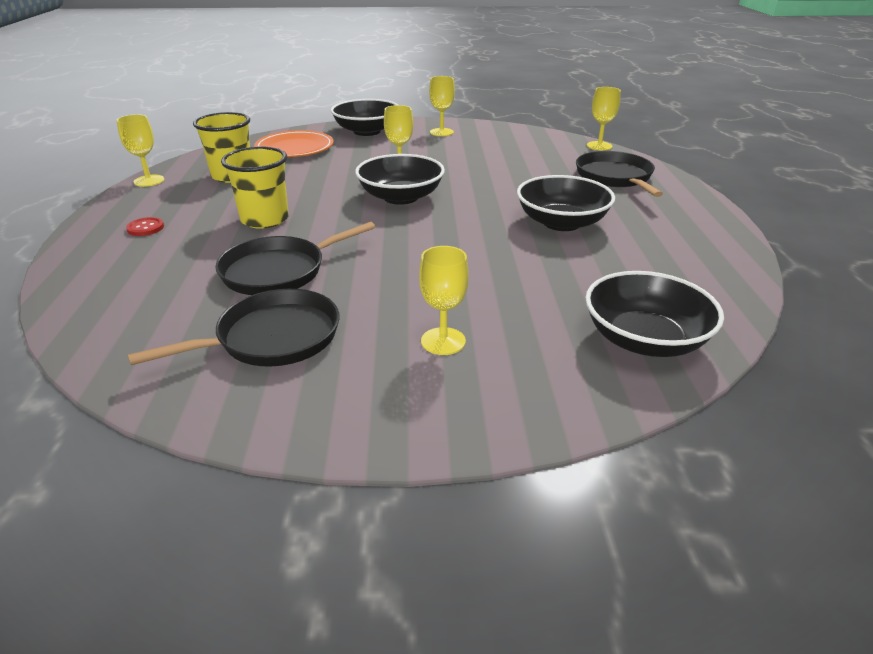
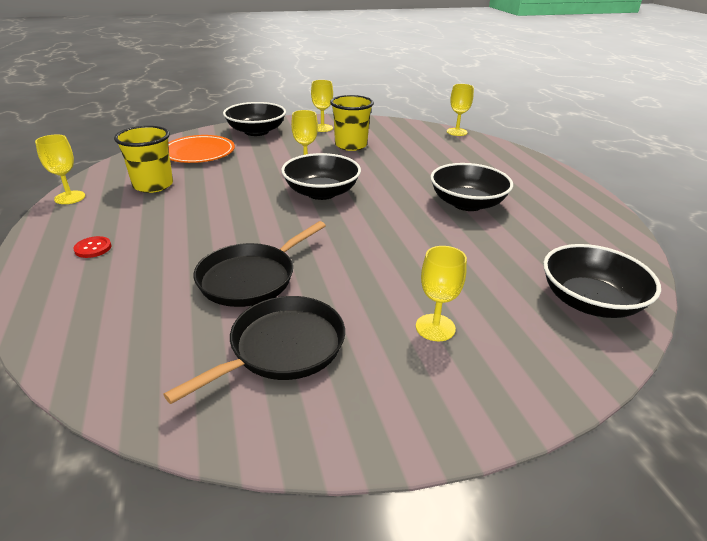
camera: 15 degrees left, 0 degrees up
yellow cup [221,147,289,229] -> yellow cup moved to [330,95,374,151]
black pan [576,151,663,197] -> none

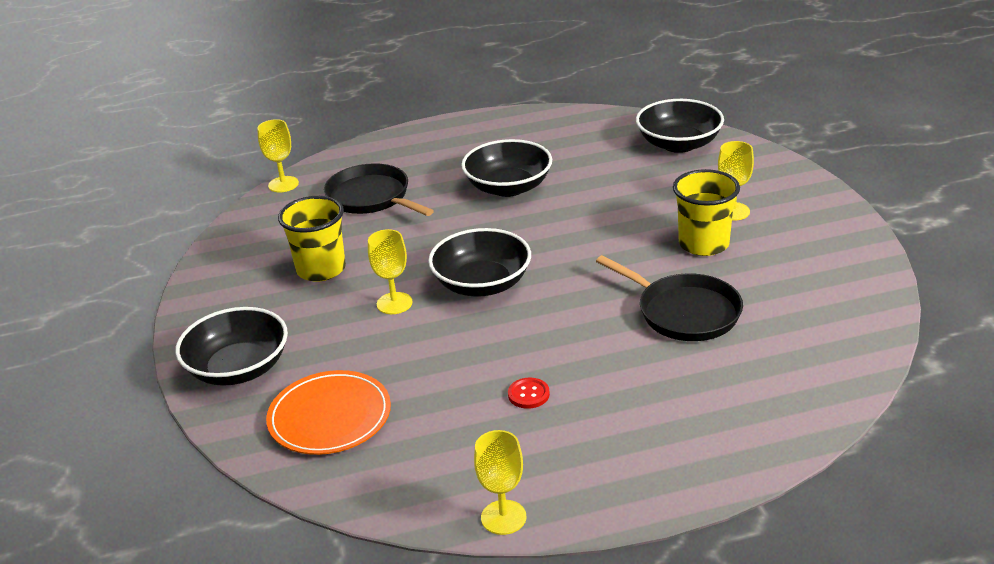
camera: 85 degrees left, 0 degrees up
red button [73,236,112,258] -> red button moved to [508,378,550,409]
yellow cup [114,126,173,193] -> yellow cup moved to [673,169,740,256]
black pan [163,296,345,404] -> black pan moved to [324,163,434,216]
yellow goblet [311,80,333,132] -> none

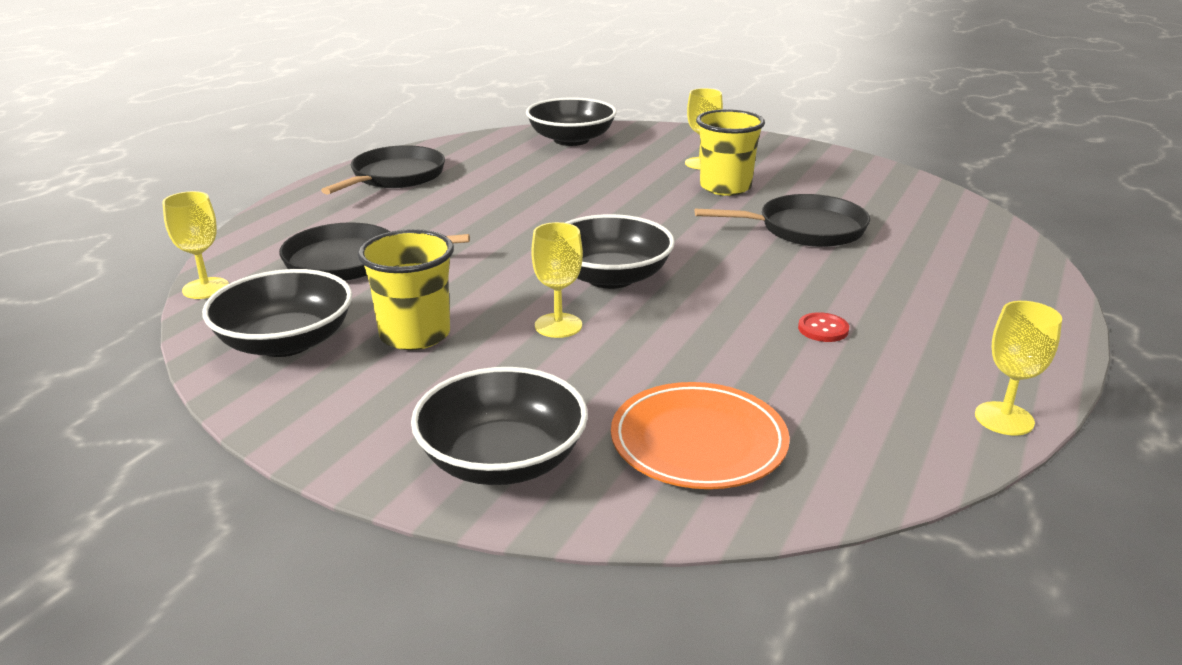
camera: 50 degrees left, 5 degrees down
black bowl [461,139,552,197] -> black bowl moved to [202,269,352,357]
none -> black pan [321,145,445,194]

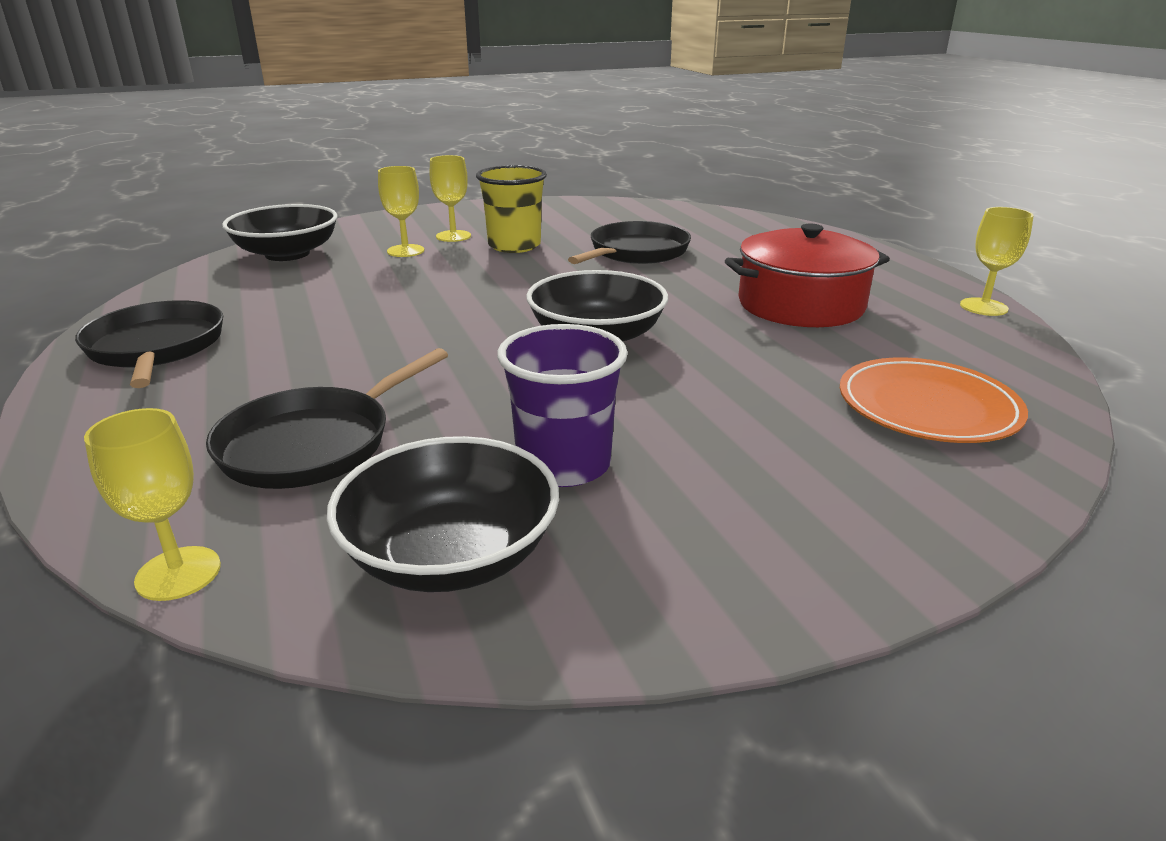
camera: 50 degrees left, 0 degrees up
yellow cup [358,229,454,350] -> purple cup [497,324,628,487]
black bowl [411,367,588,485] -> none
yellow goblet [531,222,583,338] -> yellow goblet moved to [378,166,424,257]
red button [798,312,849,342] -> red pot [725,224,890,327]

